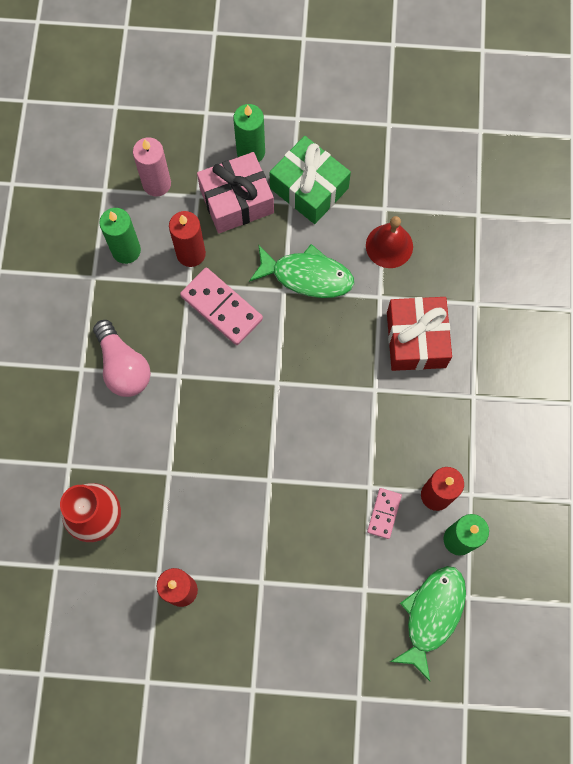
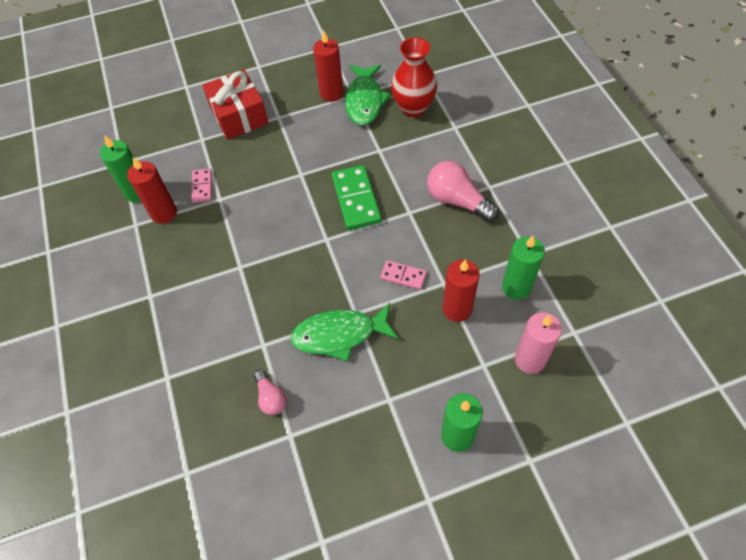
camera: 160 degrees right, 15 degrees down
pink domino [180,268,263,345] -> pink domino [380,260,427,290], size x0.56
pink gift [197,152,274,233] -> none
green gift [270,136,351,224] -> none
red bell [366,216,413,268] -> pink light bulb [254,370,287,415]
red gift [387,297,452,371] -> red gift moved to [202,69,269,140]
green fish [390,566,466,681] -> green fish moved to [345,65,391,125]
none -> green domino [332,165,382,230]

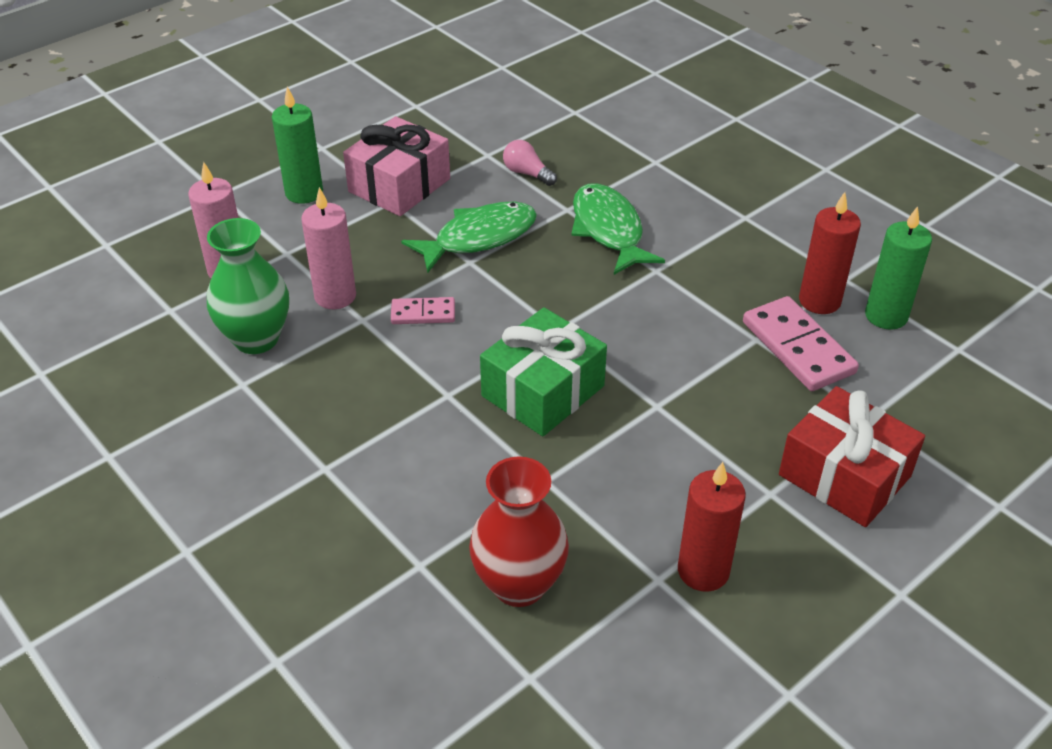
camera: 155 degrees right, 15 degrees down
pink domino [191,168,212,203] -> pink domino [743,296,859,391], size x1.78
green domino [332,165,382,230] -> green gift [480,307,607,436]
green fish [345,65,391,125] -> green fish moved to [571,183,665,275]
pink light bulb [427,161,499,222] -> none
red candle [442,259,480,322] -> pink candle [301,187,356,309]
green candle [502,236,545,300] -> green vase [207,218,289,354]
none -> pink gift [343,116,450,216]

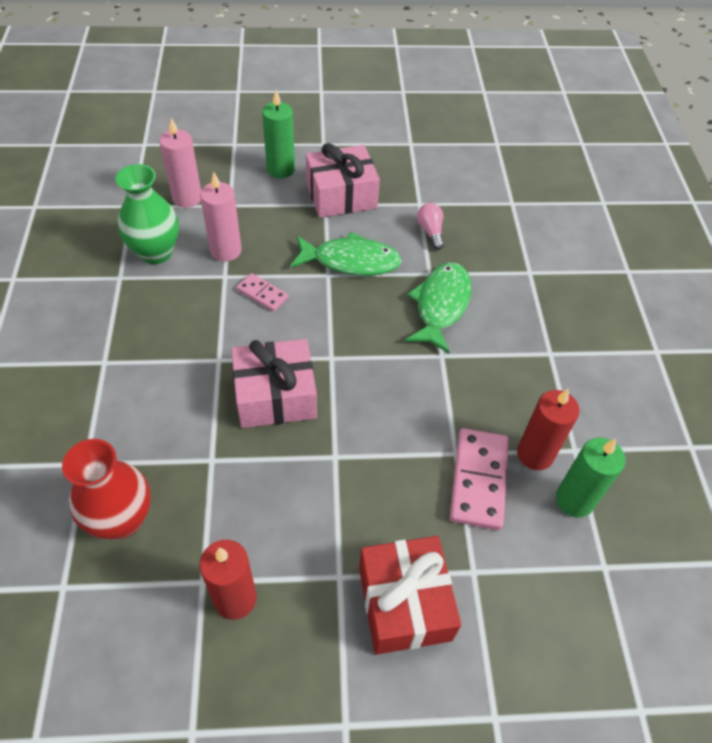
camera: 35 degrees right, 10 degrees up
green gift [480,307,607,436] -> pink gift [231,339,317,428]

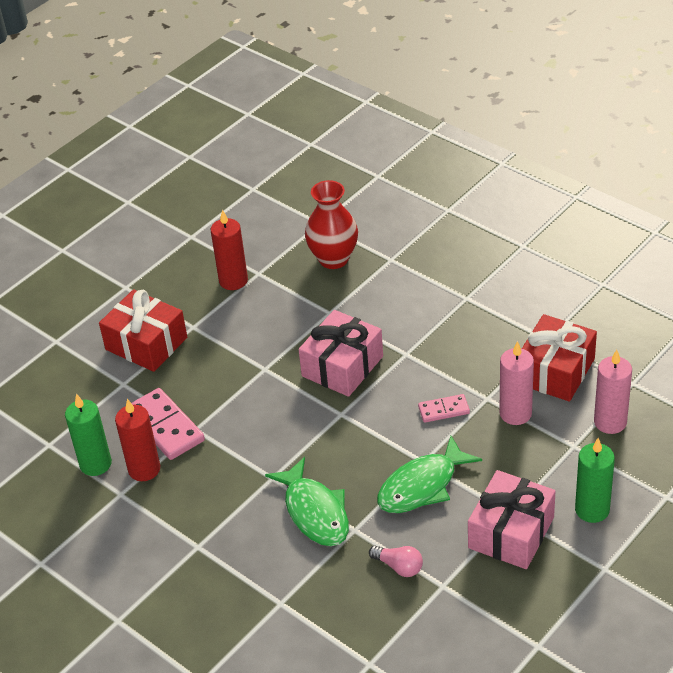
camera: 140 degrees right, 10 degrees down
green vase [116,164,179,264] -> red gift [522,314,597,402]

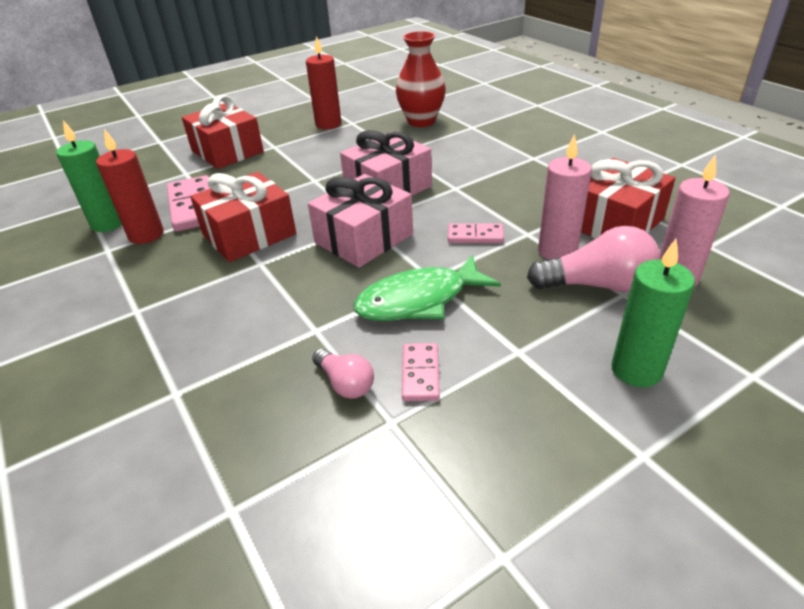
camera: 15 degrees right, 5 degrees down
green fish [265,457,349,546] -> none
pink gift [468,470,556,569] -> pink gift moved to [308,174,413,268]
none -> red gift [190,172,296,262]
none -> pink domino [402,343,440,401]
none -> pink light bulb [527,226,660,292]

